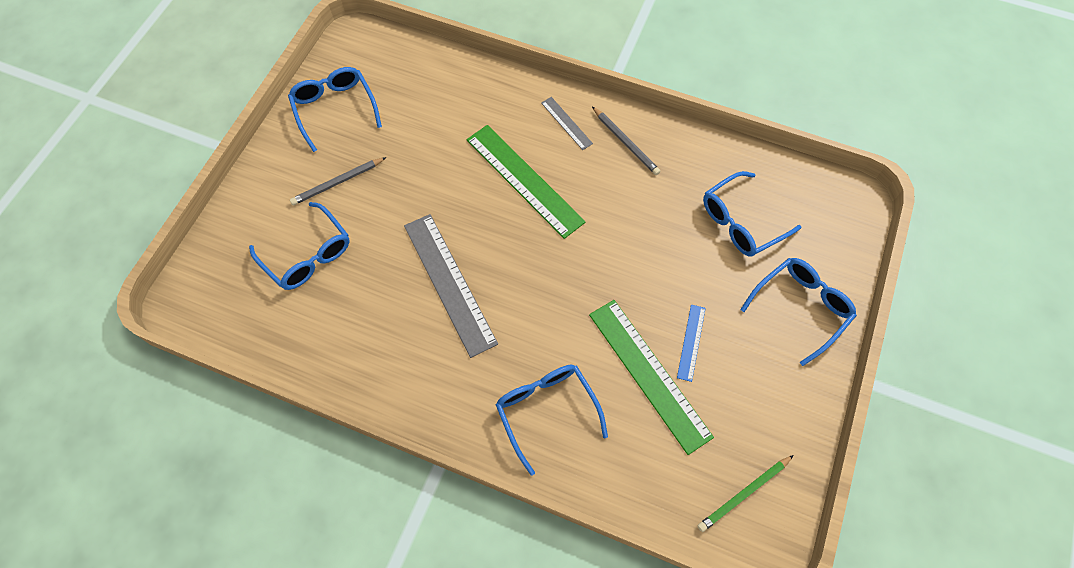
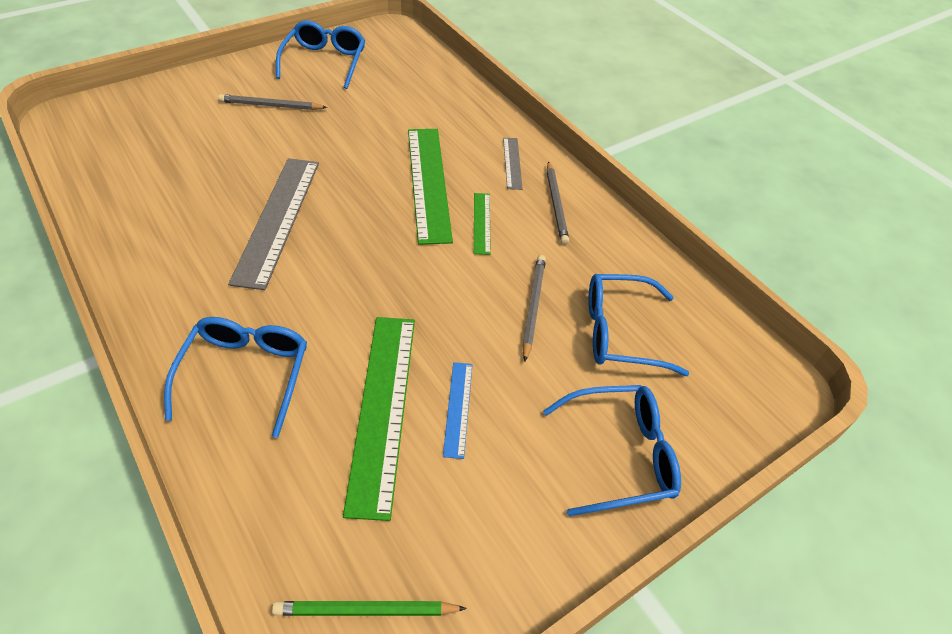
camera: 30 degrees right, 15 degrees down
blue glasses [249,202,350,290] -> none
blue ruler [677,305,706,382] -> blue ruler turned 45 degrees counterclockwise [443,362,473,459]
none -> green ruler [474,193,491,255]
none -> grey pencil [522,255,546,362]

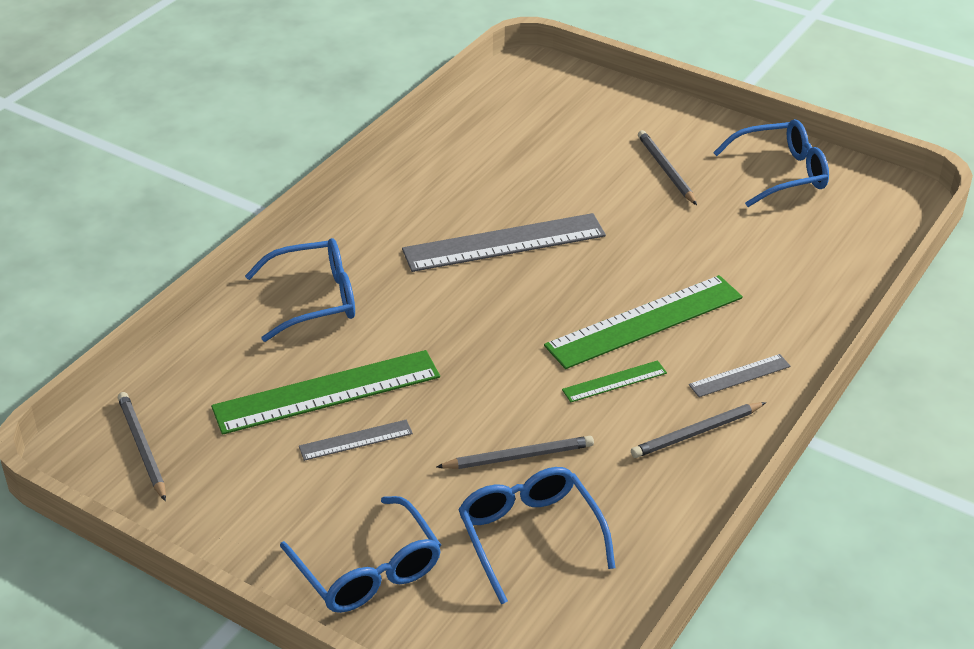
camera: 70 degrees right, 10 degrees down
green pencil [272,601,467,616] -> grey pencil [118,392,166,501]
blue ruler [443,362,473,459] -> grey ruler [299,420,413,461]

